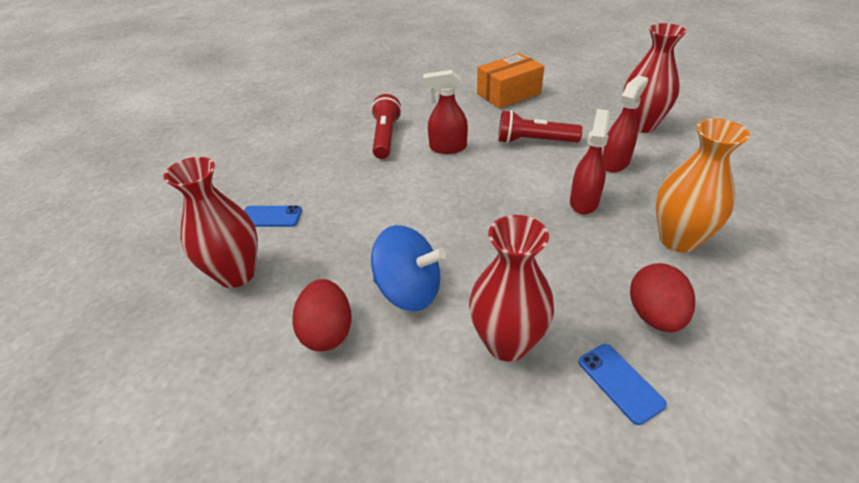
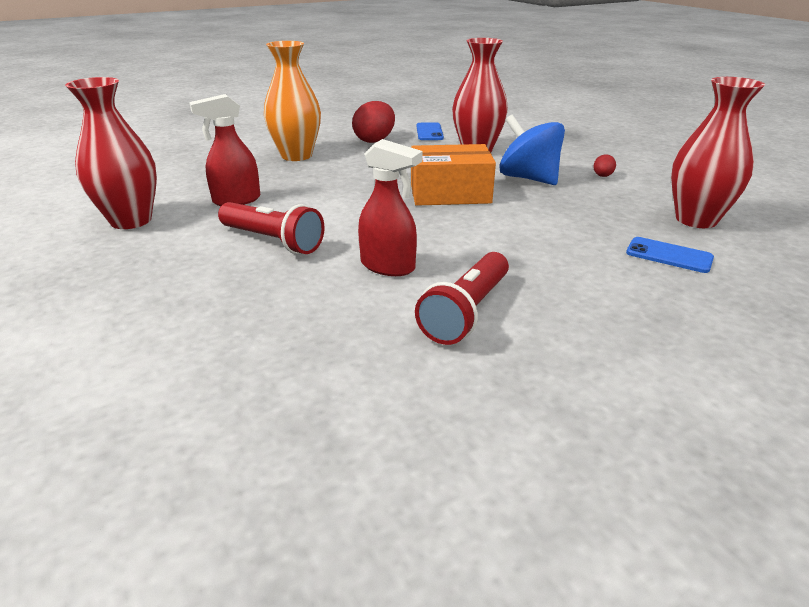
camera: 155 degrees left, 10 degrees down
red egg [292,279,352,351] -> red egg [593,154,616,177], size x0.49
orange box [477,53,544,108] -> orange box moved to [411,144,496,206]
red spray bottle [570,109,610,215] -> none

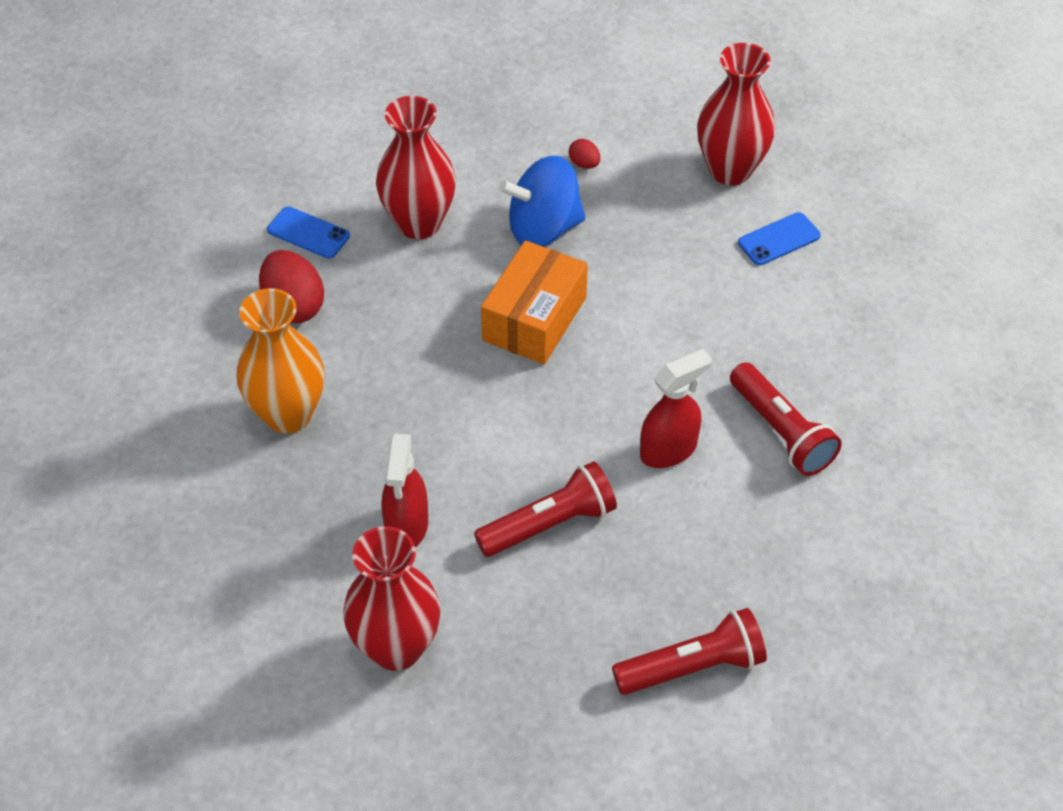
camera: 60 degrees left, 20 degrees up
none -> red flashlight [612,608,767,695]

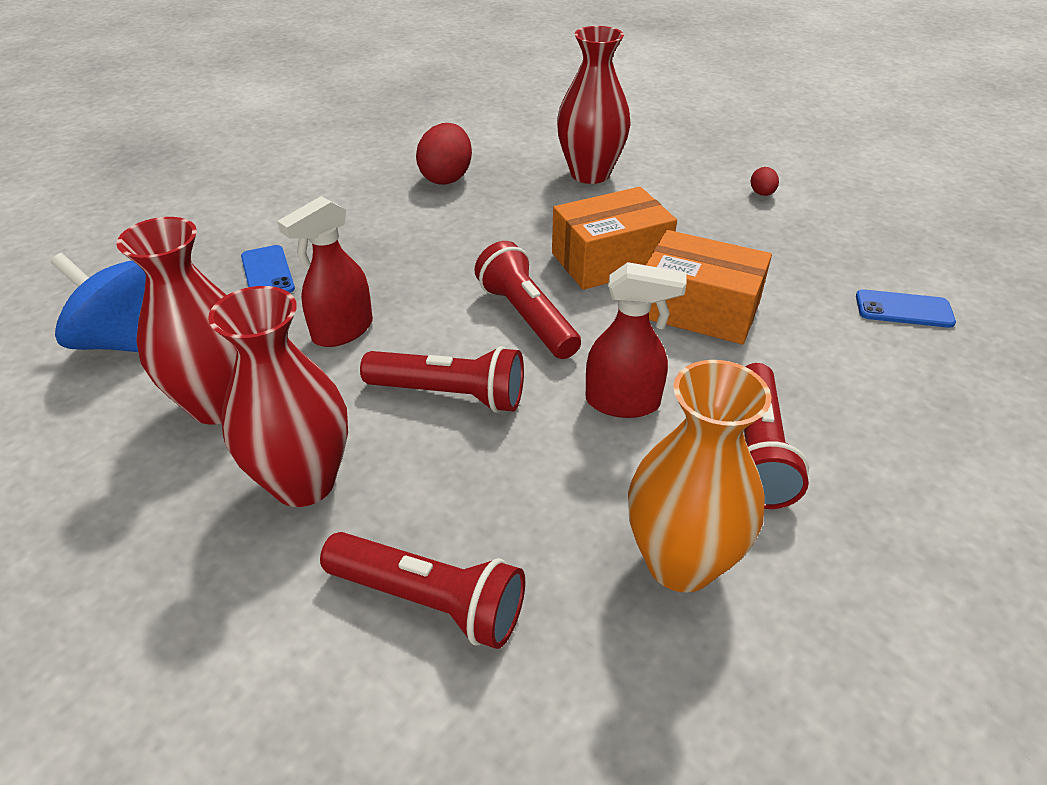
camera: 40 degrees right, 10 degrees down
orange vase [236,288,325,434] -> orange vase moved to [628,360,771,592]
blue phone [267,207,350,259] -> blue phone moved to [241,245,295,293]
blue spinning top [499,156,586,247] -> blue spinning top moved to [50,253,146,352]
red vase [697,43,775,185] -> red vase moved to [208,286,348,507]
none -> red flashlight [474,241,581,359]
none -> orange box [646,230,772,344]

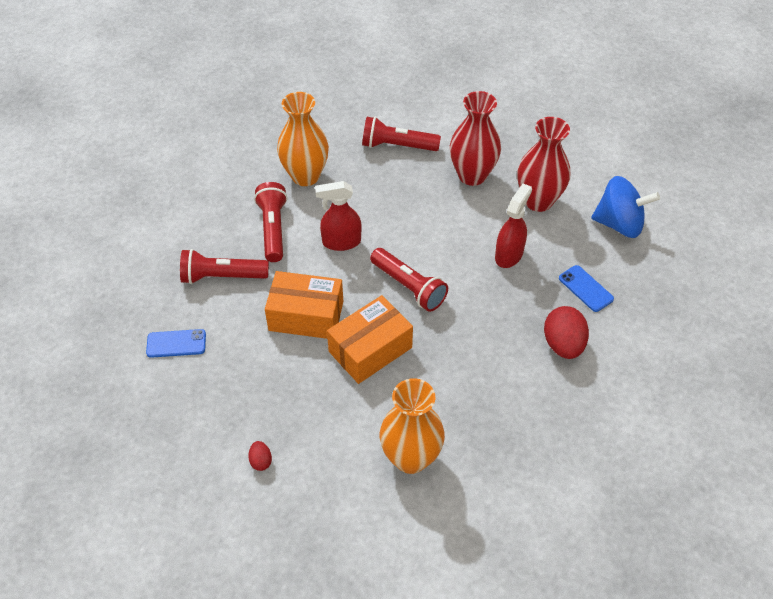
camera: 165 degrees right, 10 degrees up
red flashlight [360,346,524,413] -> red flashlight moved to [180,249,269,284]
red egg [416,123,472,185] -> red egg moved to [544,306,589,359]
red vase [557,26,631,184] -> orange vase [380,378,445,474]

